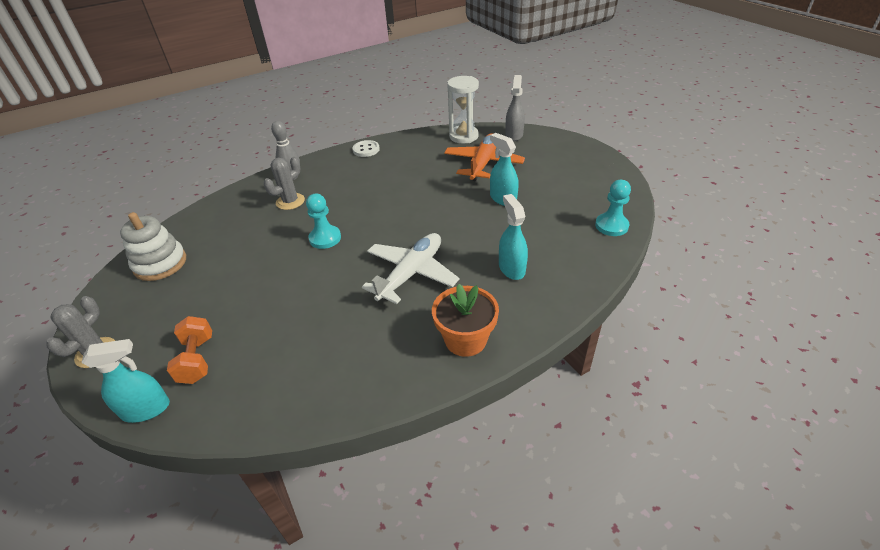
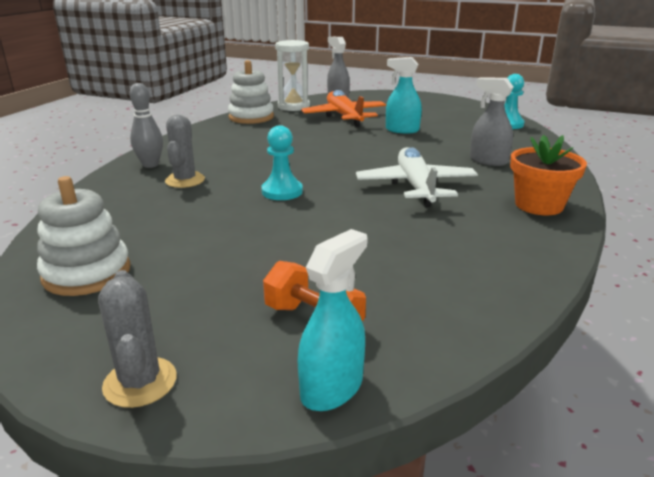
camera: 40 degrees left, 15 degrees down
white button [352,140,380,157] -> none
turquoise spray bottle [499,194,528,280] -> grey spray bottle [470,77,514,166]
none -> white stacking toy [228,60,274,124]

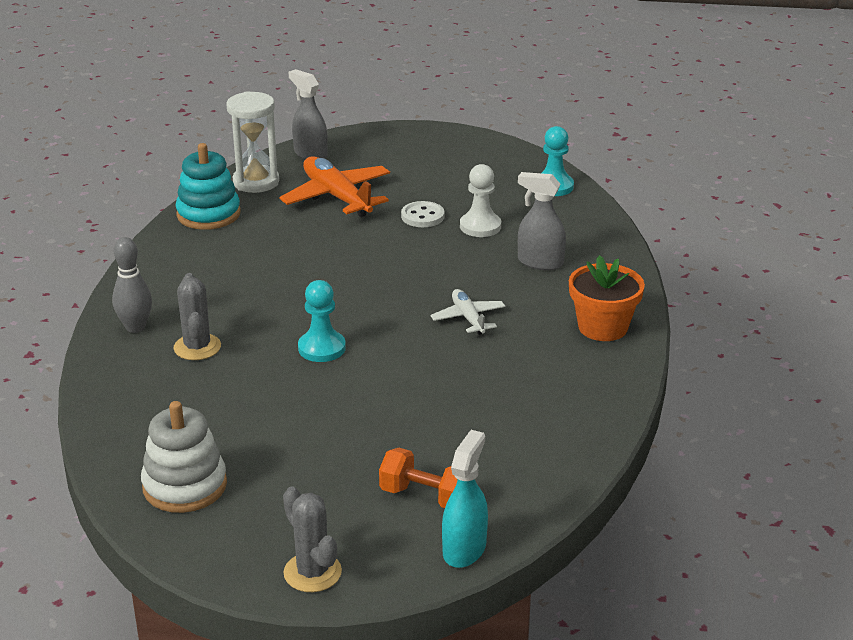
camera: 15 degrees left, 5 degrees up
white stacking toy [228,60,274,124] -> turquoise stacking toy [176,143,241,230]
white plane [356,147,478,207] -> white plane [431,289,505,335], size x0.56
turquoise spray bottle [386,57,422,133] -> white button [401,201,445,227]
none -> white pawn [460,164,501,237]

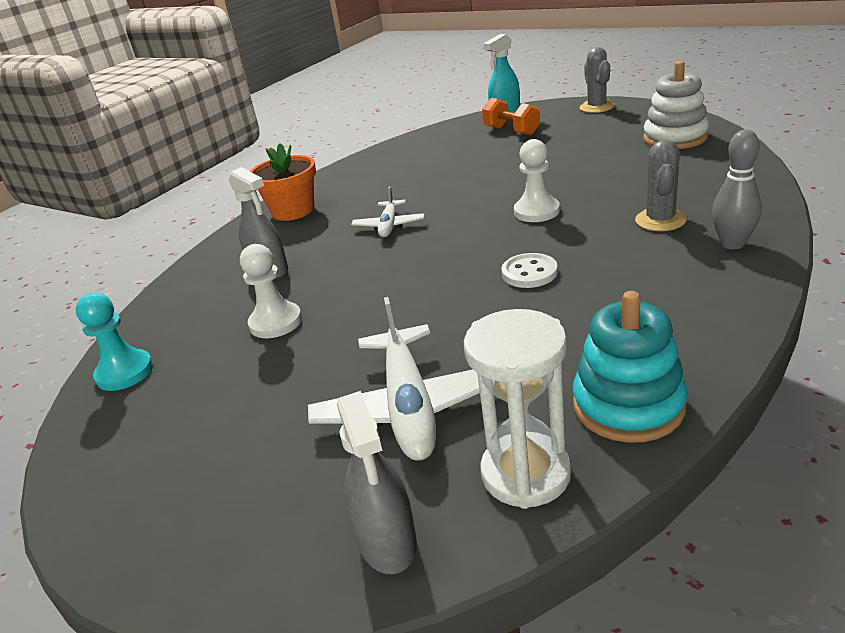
camera: 150 degrees left, 0 degrees up
orange plane [280,156,390,217] -> white plane [308,297,480,461]
turquoise pawn [298,280,346,362] -> white pawn [514,139,560,222]
white button [401,201,445,227] -> white button moved to [501,253,558,288]

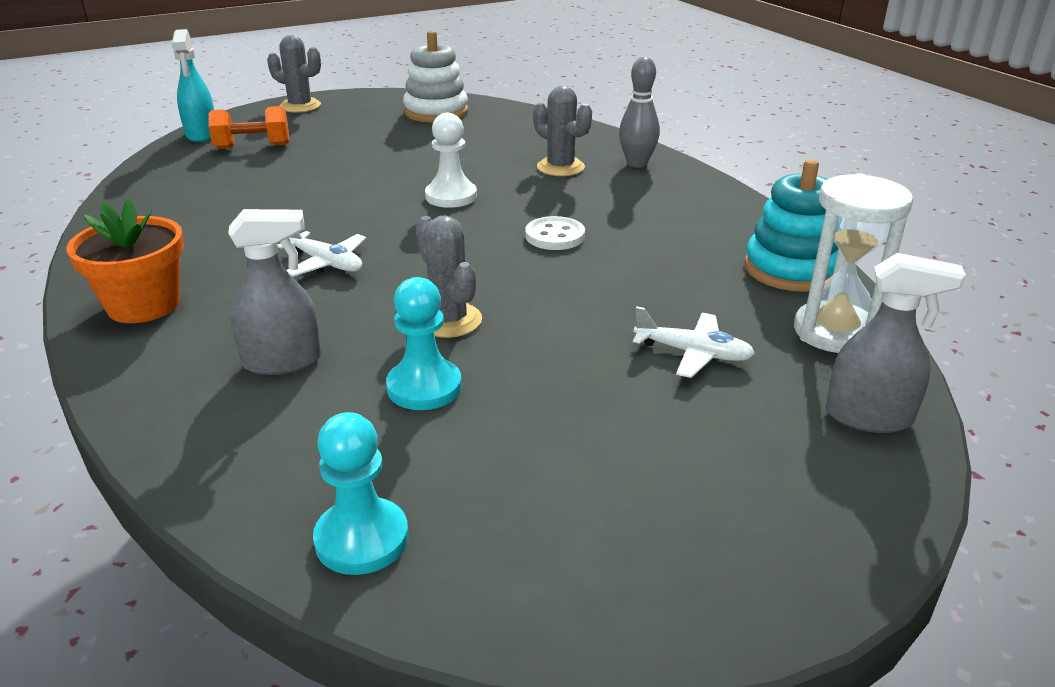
camera: 65 degrees left, 0 degrees up
white pawn [240,244,302,338] -> turquoise pawn [386,277,462,410]
white plane [308,297,480,461] -> white plane [633,306,755,378], size x0.56
none -> grey cactus [416,215,482,338]

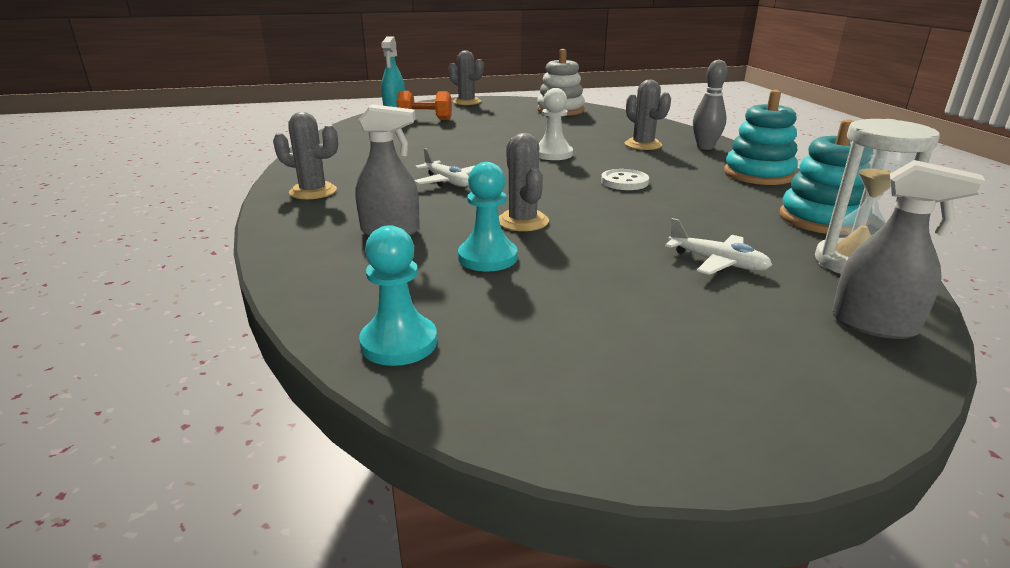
camera: 15 degrees right, 5 degrees down
orange flower pot [66,199,184,323] -> grey cactus [273,112,338,199]
none -> turquoise stacking toy [724,90,798,185]

